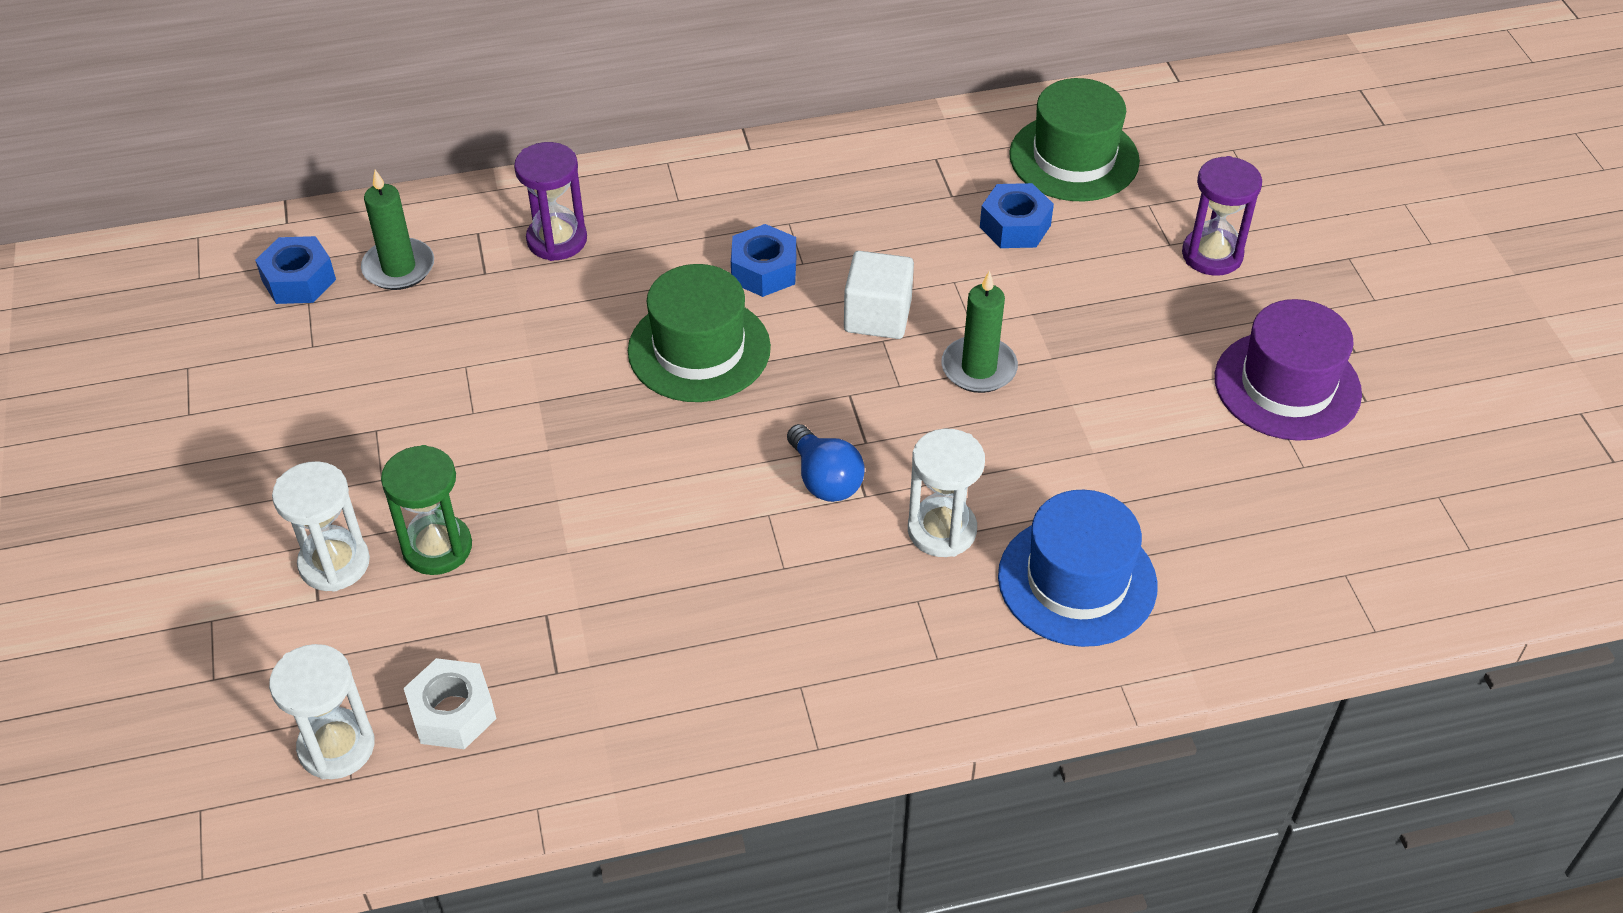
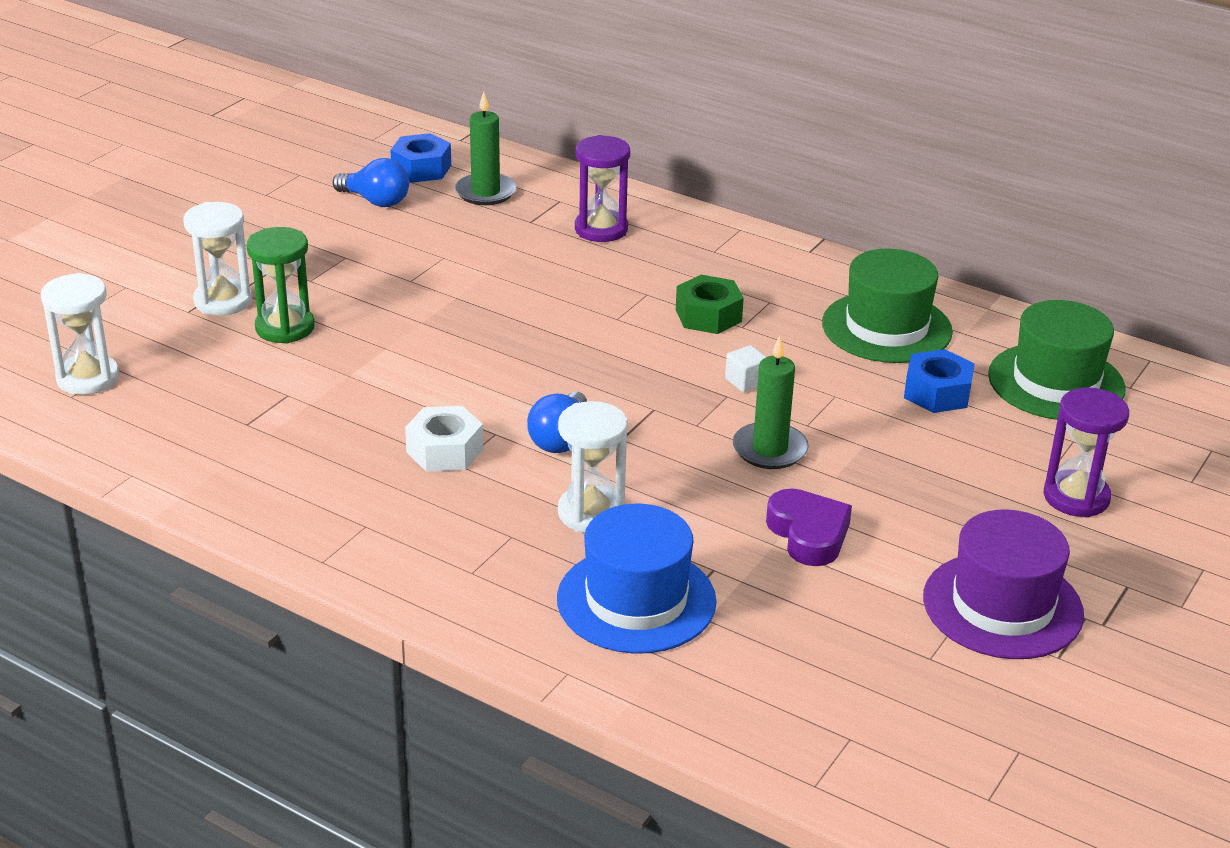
camera: 45 degrees right, 15 degrees down
white nut [404,658,496,749] -> white nut moved to [405,406,483,472]
green hat [628,264,771,402] -> green hat moved to [822,249,953,363]
blue nut [731,224,796,297] -> green nut [676,275,744,334]
white cube [844,251,914,339] -> white cube [725,345,766,392], size x0.54
none -> blue light bulb [333,158,409,207]
none -> purple heart [766,488,852,566]

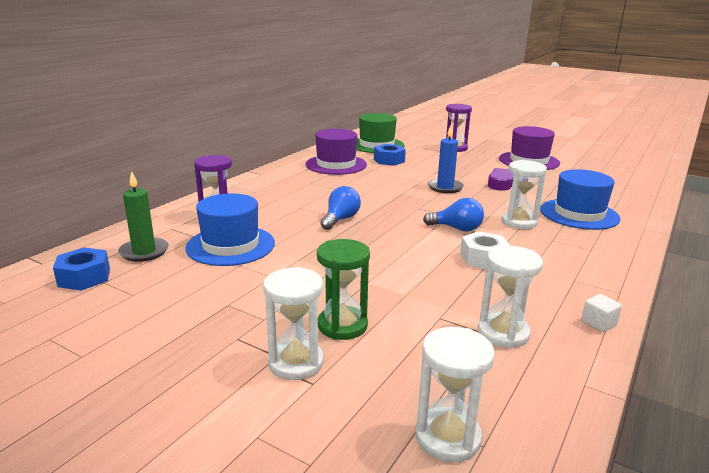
camera: 90 degrees left, 10 degrees down
blue light bulb [333,158,409,207] -> blue light bulb moved to [321,186,361,230]
green nut [676,275,744,334] -> none
white cube [725,345,766,392] -> white cube moved to [581,294,622,332]
green candle [733,336,809,469] -> blue candle [427,125,464,193]
green hat [822,249,953,363] -> purple hat [306,129,367,175]
none -> blue hat [185,193,275,266]
none -> white hourglass [478,246,543,349]

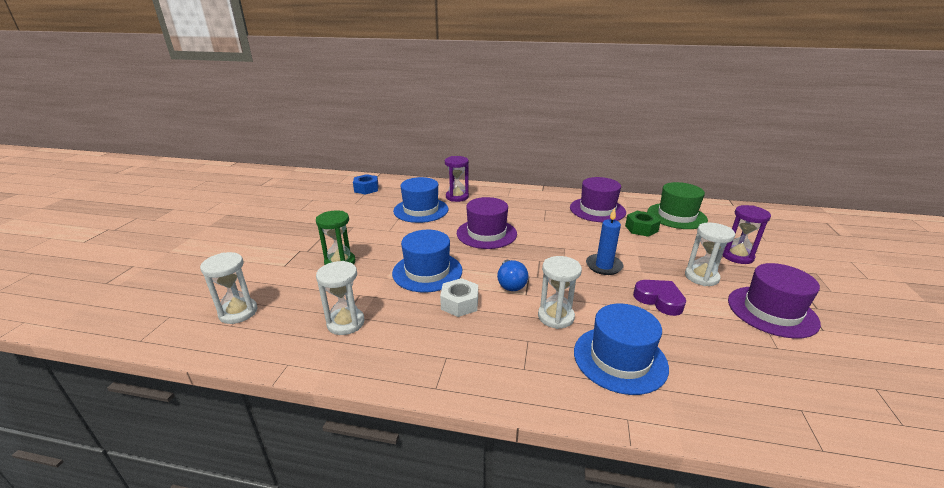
camera: 70 degrees right, 5 degrees up
green candle [118,171,169,262] -> none
white hourglass [263,267,324,380] -> white hourglass moved to [685,223,735,286]
blue light bulb [321,186,361,230] -> purple hat [457,197,517,249]
blue nut [374,144,406,166] -> green nut [625,211,661,237]
white cube [581,294,622,332] -> none
none -> blue hat [392,230,462,292]

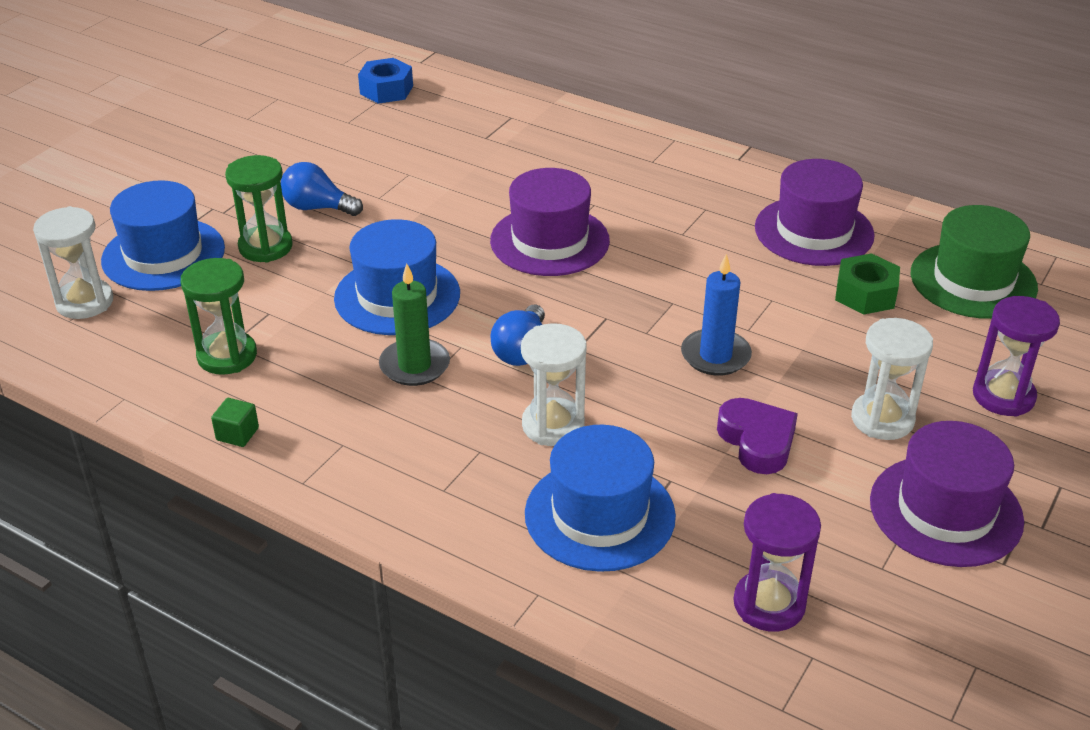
camera: 20 degrees right, 10 degrees up
white hourglass [316,261,365,335] -> green hourglass [181,258,257,375]
blue hat [393,177,448,223] -> blue hat moved to [101,180,225,291]
white nut [440,278,478,317] -> green candle [379,264,450,386]
purple hourglass [445,156,469,202] -> purple hourglass moved to [734,493,821,632]
none -> green cube [211,398,259,447]
none -> blue light bulb [281,162,363,216]

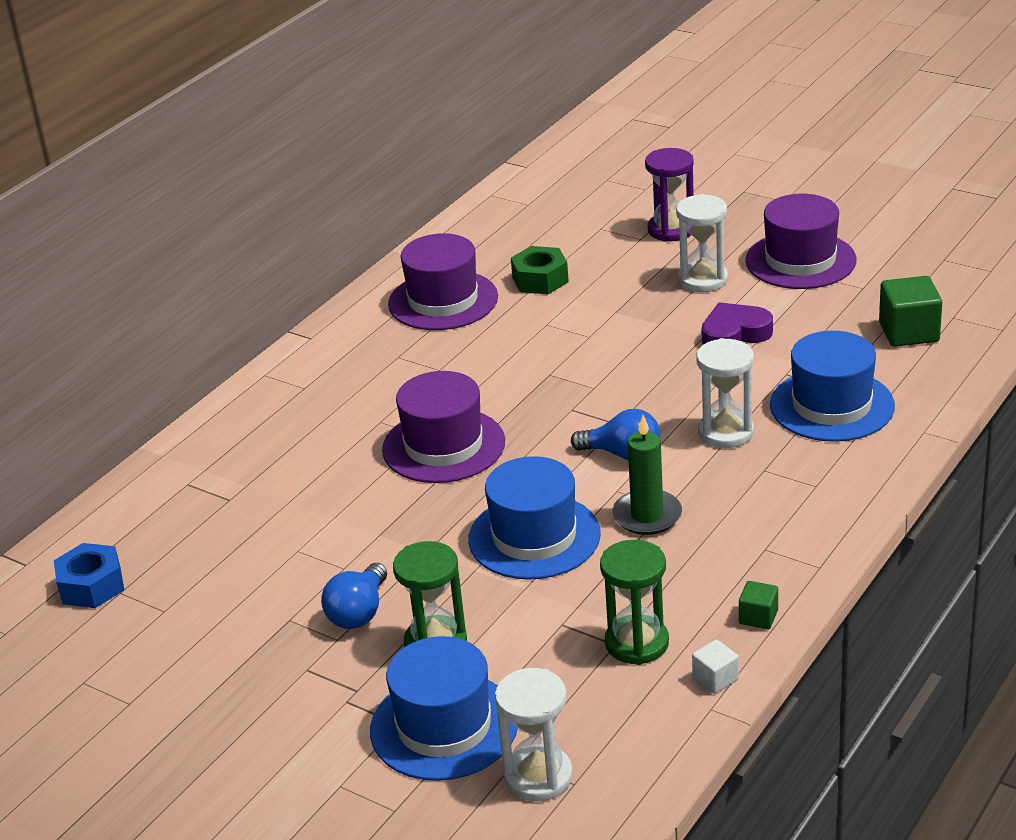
camera: 85 degrees left, 5 degrees down
blue candle [681,253,752,376] -> none
purple hourglass [734,493,821,632] -> green cube [879,276,942,347]
green hat [911,205,1038,319] -> none
none -> white cube [692,639,739,694]

